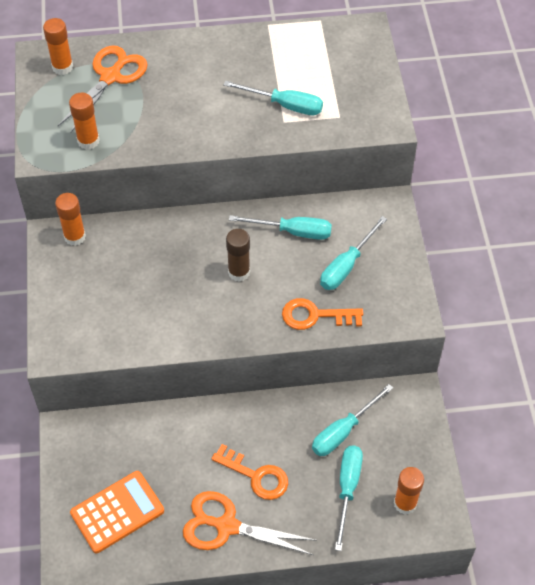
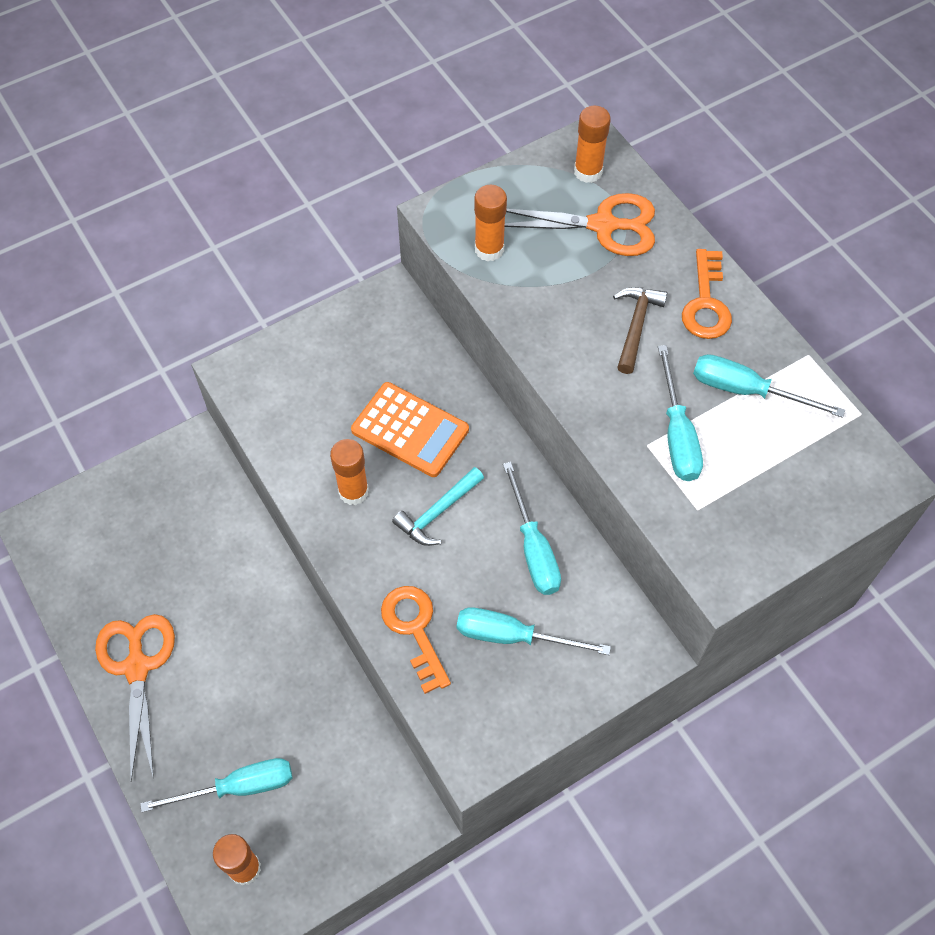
camera: 65 degrees right, 5 degrees up
orange glue stick [55,193,86,246] -> orange glue stick moved to [330,439,369,505]
orange calculator [70,471,164,553] -> orange calculator moved to [351,382,469,477]
orange key [211,444,288,500] -> orange key moved to [682,249,732,339]
brown glue stick [226,229,250,282] -> turquoise hammer [392,467,484,546]
turquoise screwdriver [312,384,393,456] -> turquoise screwdriver moved to [693,354,845,418]
none -> brown hammer [613,287,667,374]

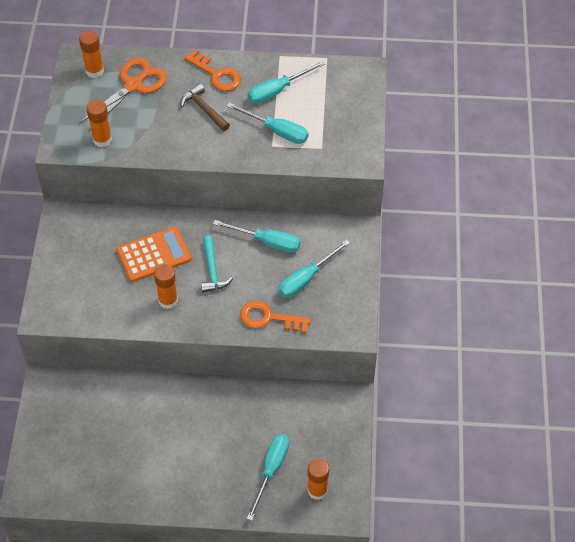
camera: 55 degrees left, 5 degrees down
orange scissors [95,614,175,781] -> none

